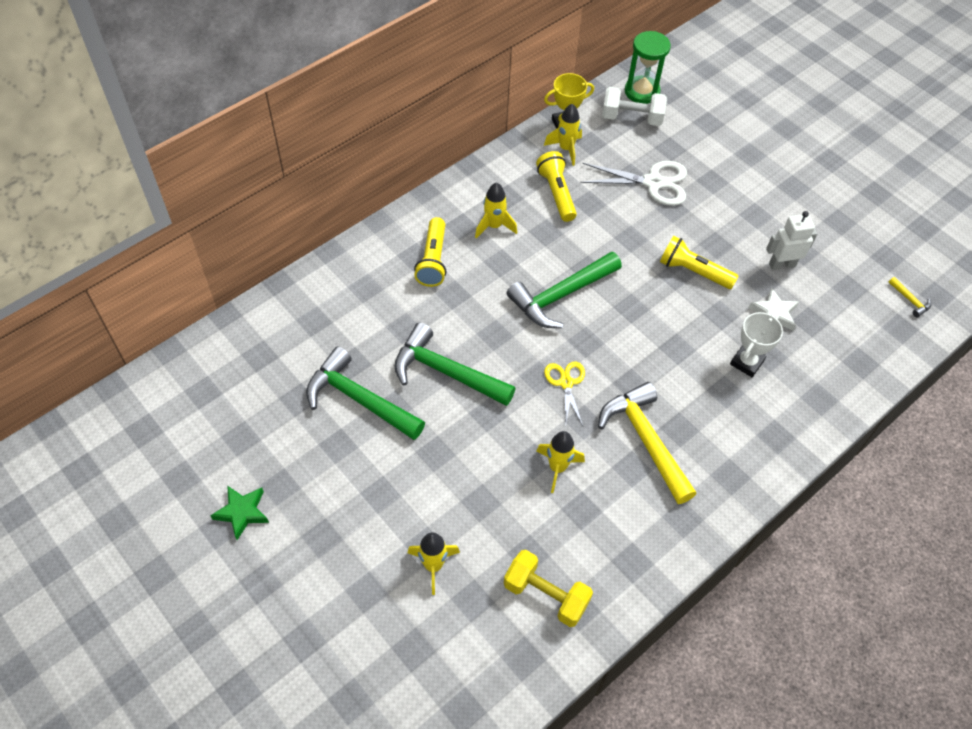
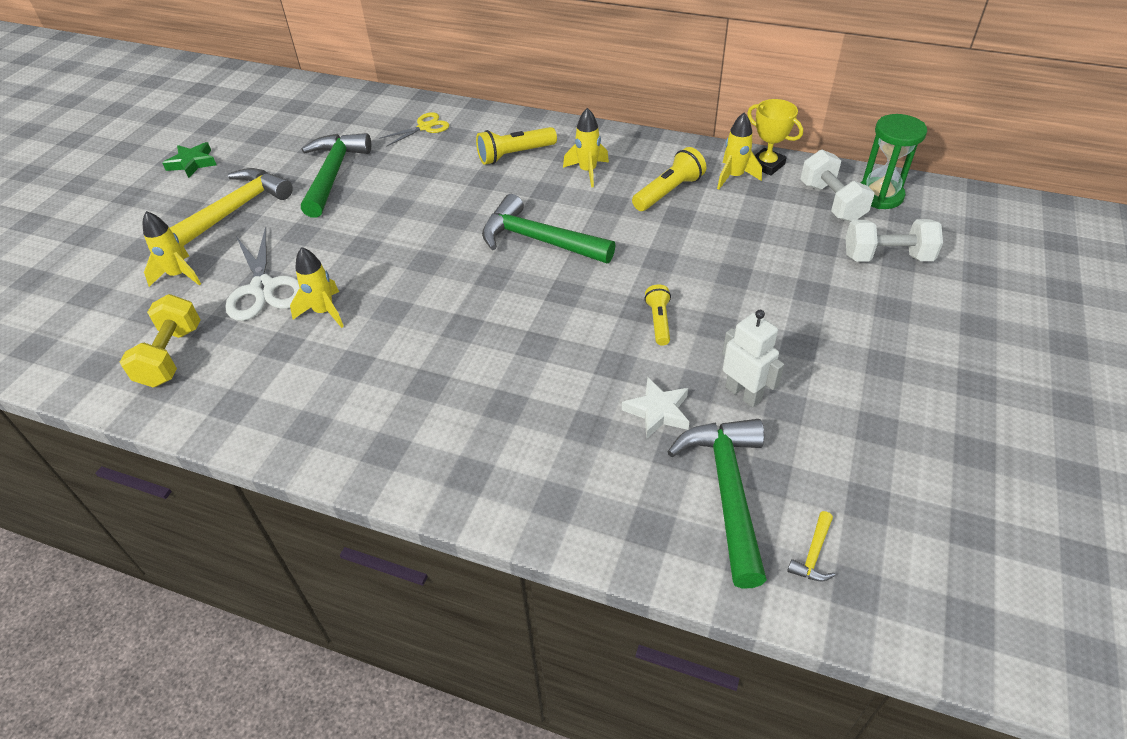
camera: 65 degrees right, 10 degrees down
green hammer [394,323,516,406] -> green hammer moved to [667,419,767,589]
yellow scissors [544,362,585,426] -> yellow scissors moved to [379,112,449,147]
white scissors [580,161,687,206] -> white scissors moved to [225,227,300,321]
yellow hammer [598,382,697,504] -> yellow hammer moved to [170,168,293,246]
yellow flashlight [660,236,738,289] -> yellow flashlight [644,284,671,346], size x0.65
white trophy [730,312,783,377] -> none
none -> white dumbbell [845,219,943,262]

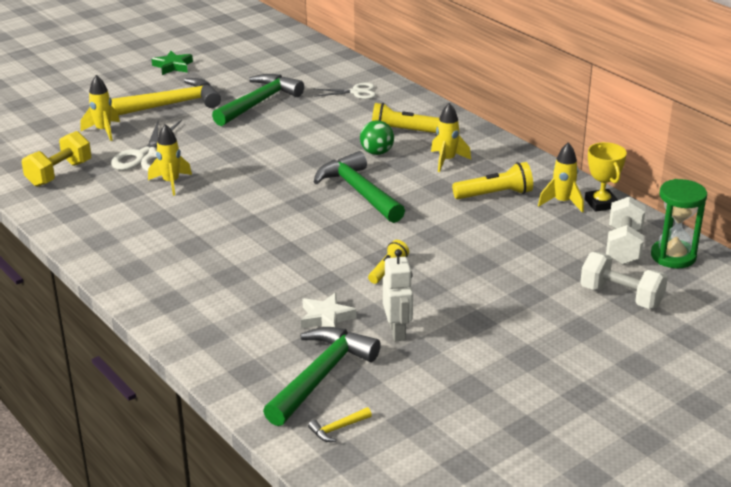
camera: 30 degrees right, 15 degrees down
yellow scissors [379,112,449,147] -> white scissors [314,83,376,99]
none -> green ball [360,120,394,155]

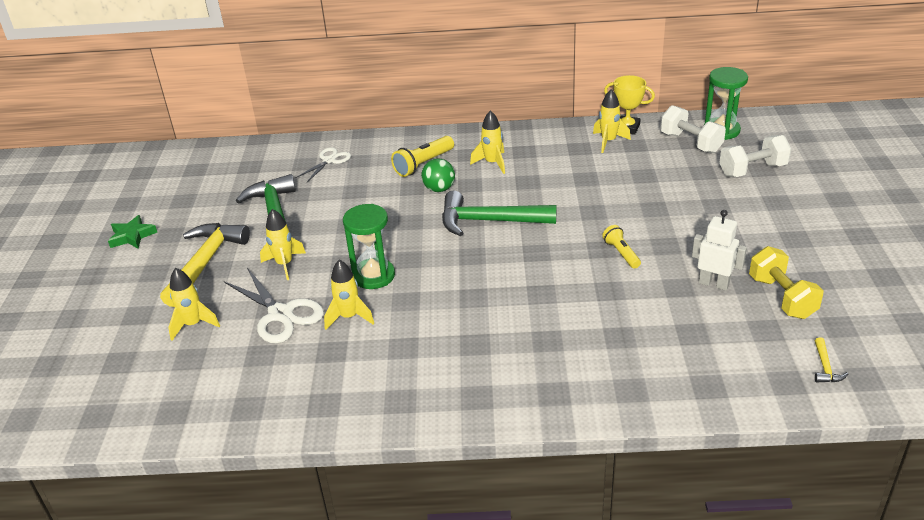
camera: 50 degrees left, 5 degrees up
yellow dumbbell [22,131,91,187] -> yellow dumbbell moved to [749,246,824,319]
green hammer [263,327,381,426] -> none
white star [301,293,356,329] -> none
yellow flashlight [452,162,533,199] -> none
none -> yellow rocket [260,209,306,280]
none -> green hourglass [343,204,395,289]

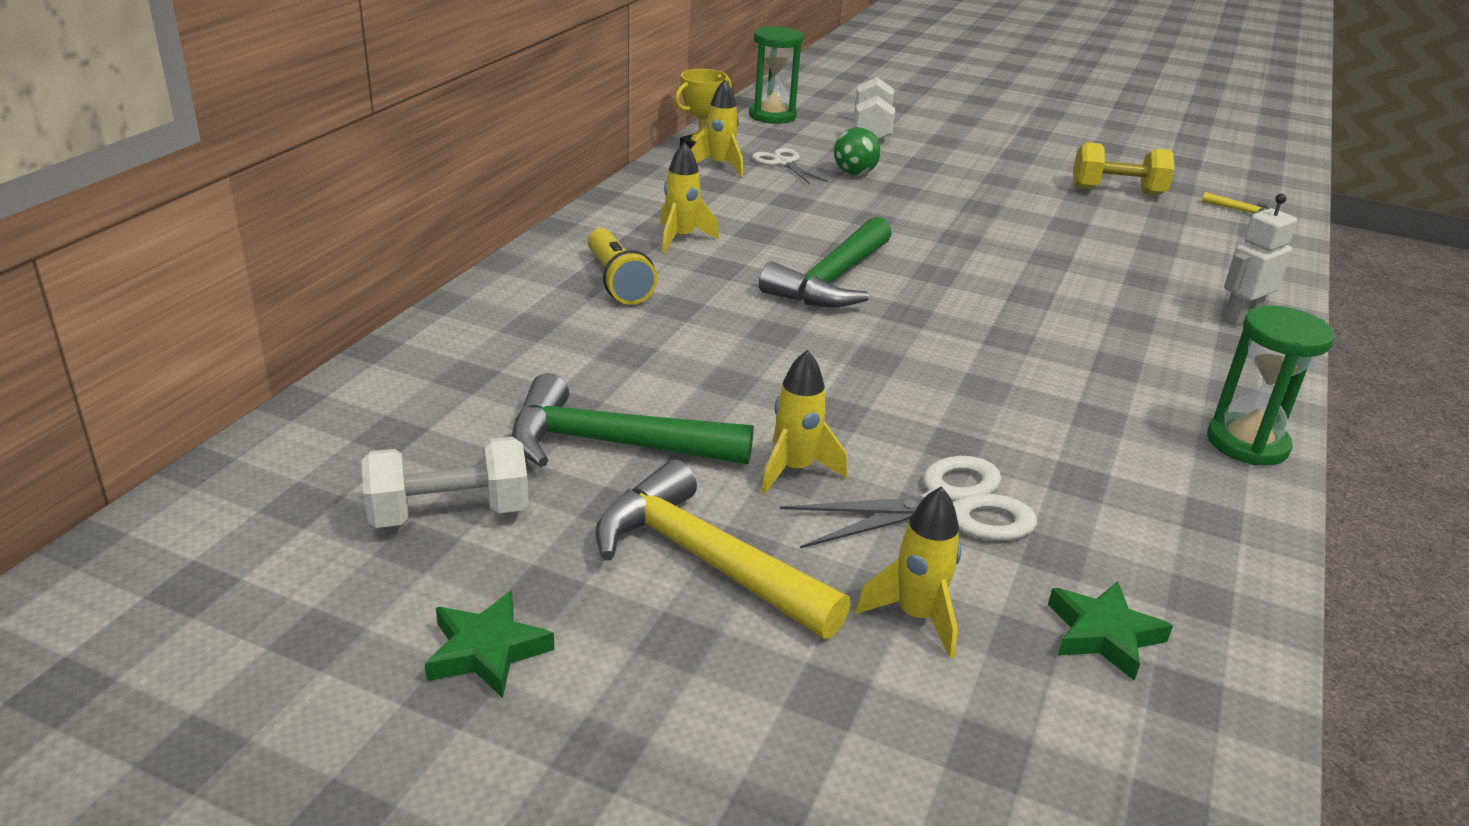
camera: 70 degrees left, 5 degrees down
white scissors [295,147,351,182] -> white scissors moved to [752,148,828,184]
yellow rocket [324,260,374,330] -> none
green hourglass [343,204,395,289] -> green hourglass moved to [1207,306,1335,466]
green ball [421,158,455,192] -> green ball moved to [834,127,881,175]
yellow flashlight [602,225,641,269] -> none
white dumbbell [660,105,726,153] -> white dumbbell moved to [361,437,529,528]
white robot [692,210,747,291] -> white robot moved to [1223,194,1297,327]
none -> green star [1048,581,1173,681]

